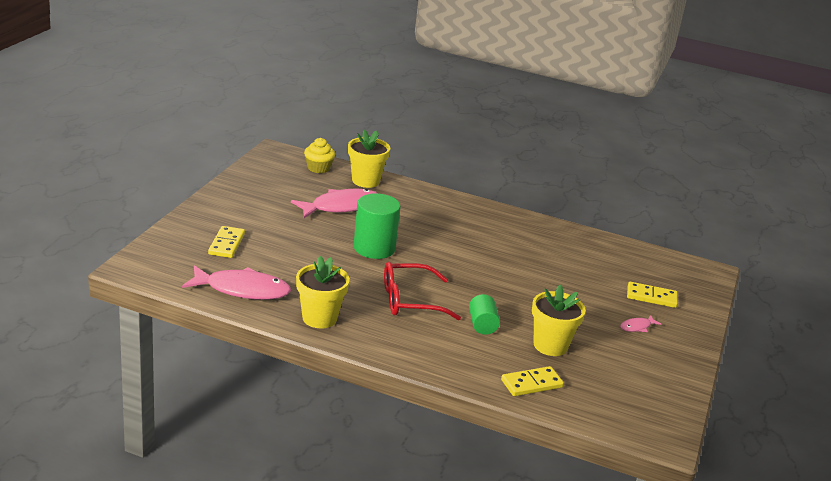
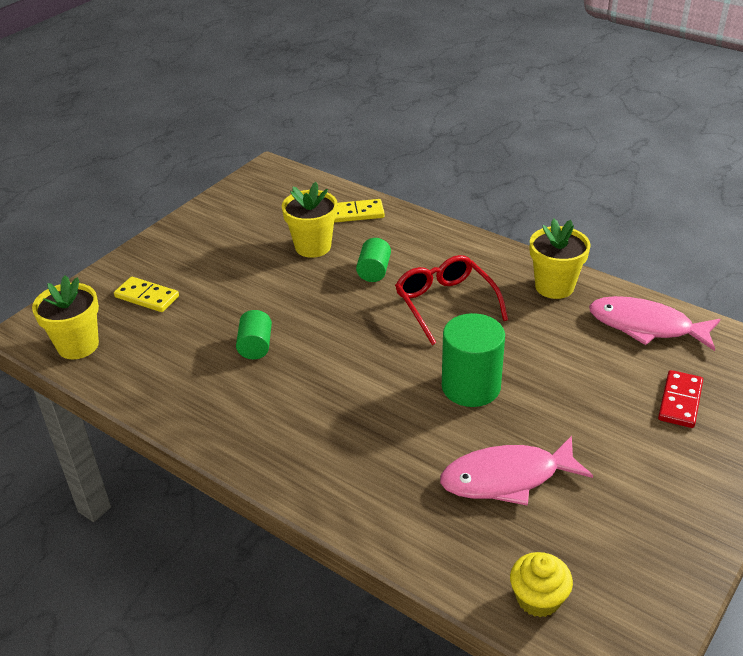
camera: 160 degrees left, 10 degrees up
yellow domino [208,226,245,258] -> red domino [658,370,703,428]
yellow flower pot [348,130,390,188] -> yellow flower pot moved to [32,275,99,359]
red glasses [384,262,461,320] -> red glasses turned 120 degrees counterclockwise [395,255,508,345]
pink fish [620,315,661,332] -> none
none -> green cylinder [236,310,272,359]

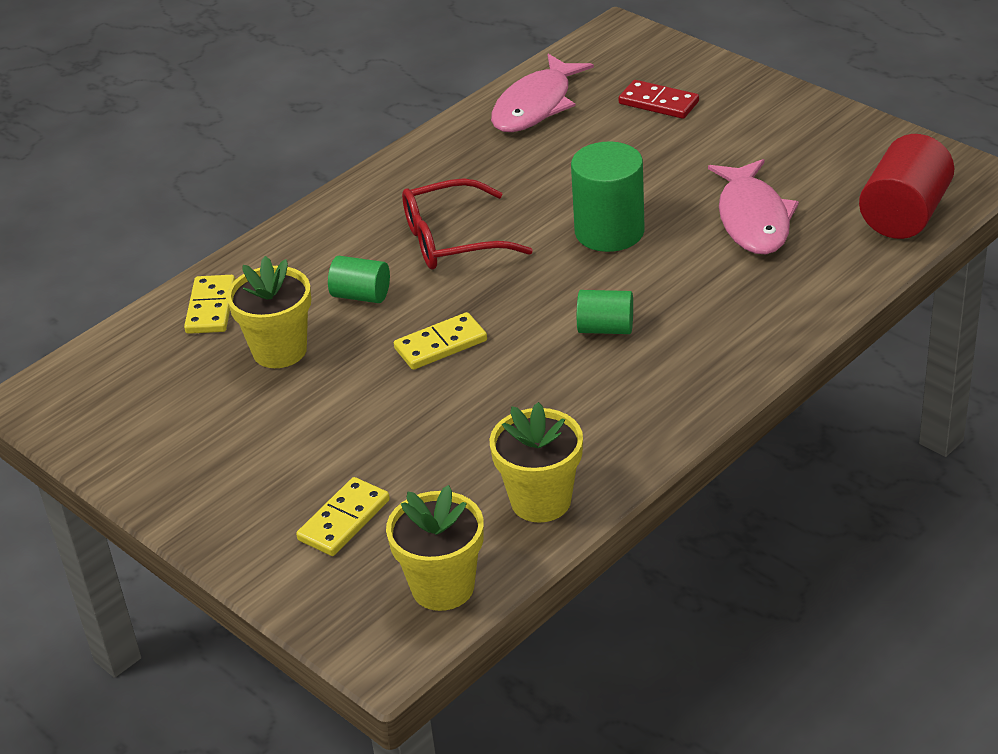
camera: 80 degrees left, 0 degrees up
green cylinder [236,310,272,359] -> green cylinder moved to [577,290,633,334]
yellow cupcake [510,552,573,617] -> red cylinder [859,134,954,239]
yellow flower pot [530,219,591,299] -> yellow flower pot moved to [490,402,583,523]
none -> yellow domino [394,312,487,370]

